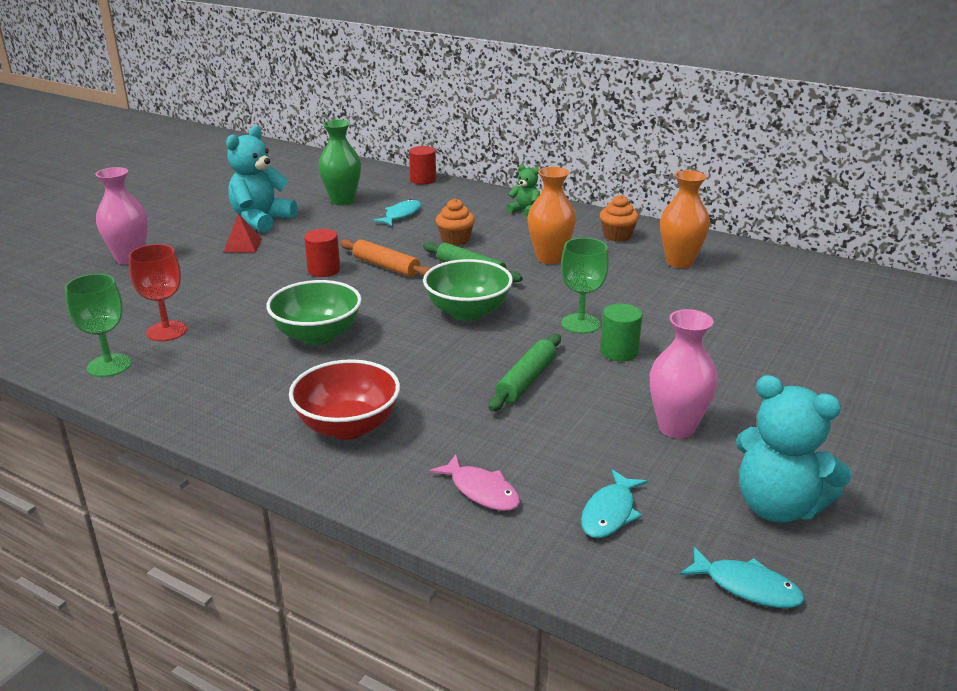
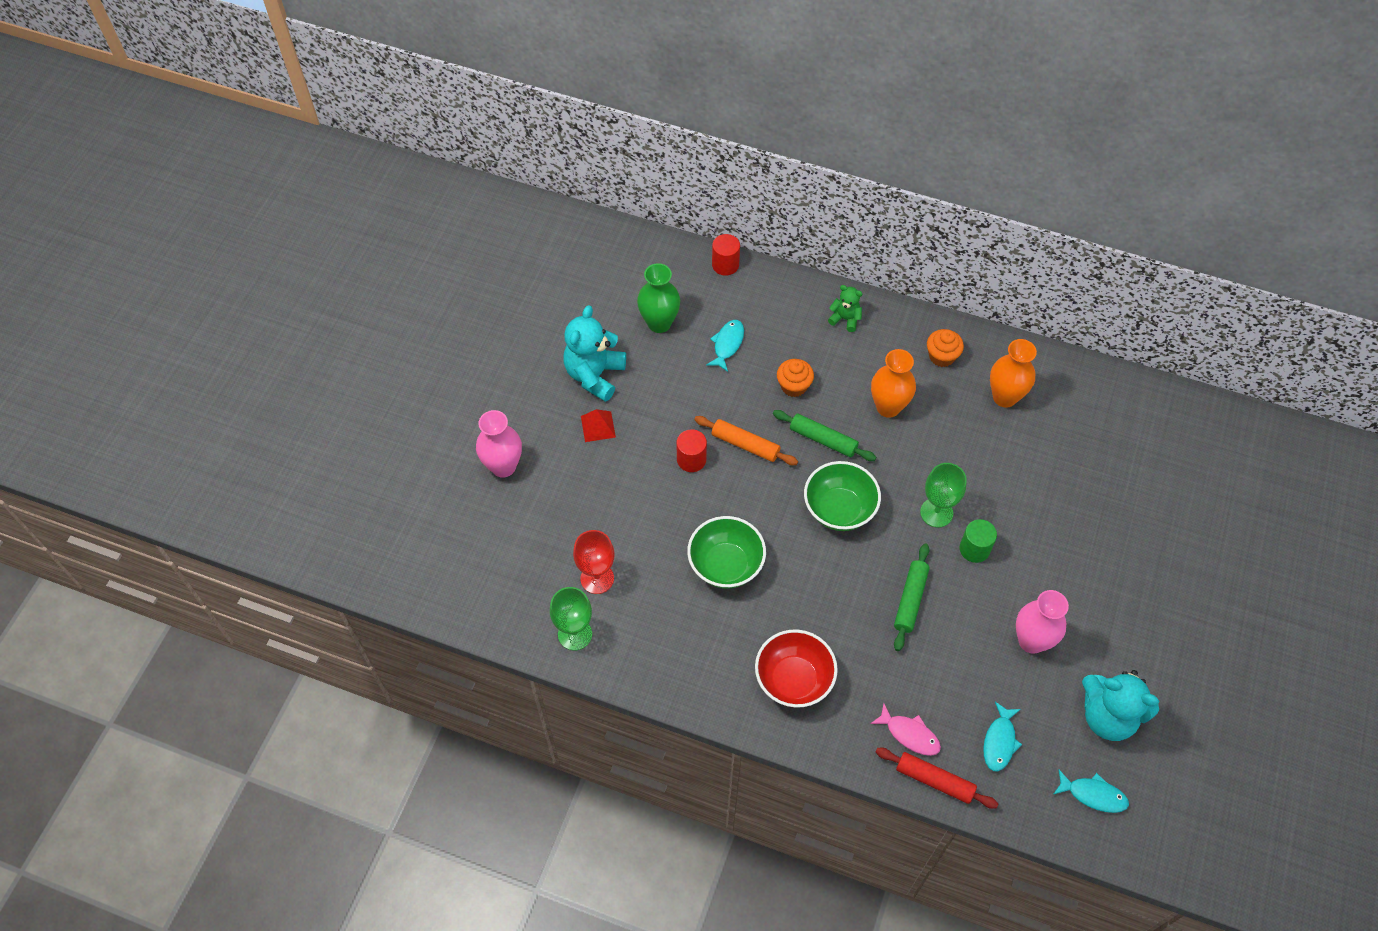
camera: 10 degrees left, 30 degrees up
none -> red rolling pin [876,748,998,809]

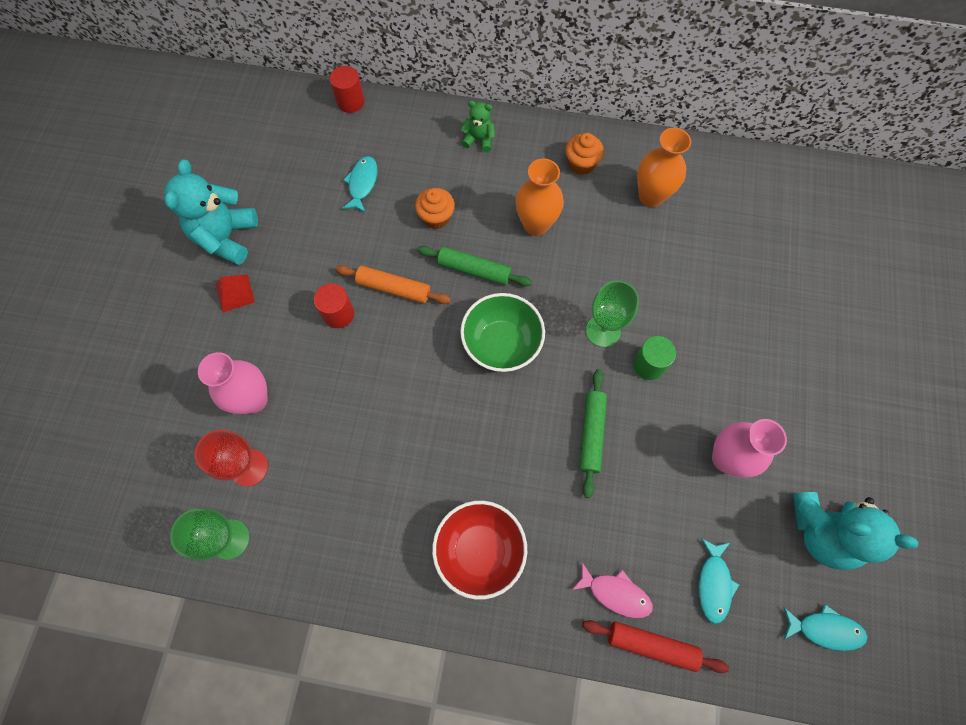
camera: 10 degrees left, 10 degrees up
pink vase [476,410,522,478] -> pink vase moved to [198,352,268,414]
green vase [637,263,680,333] -> none
green bowl [687,516,766,589] -> none

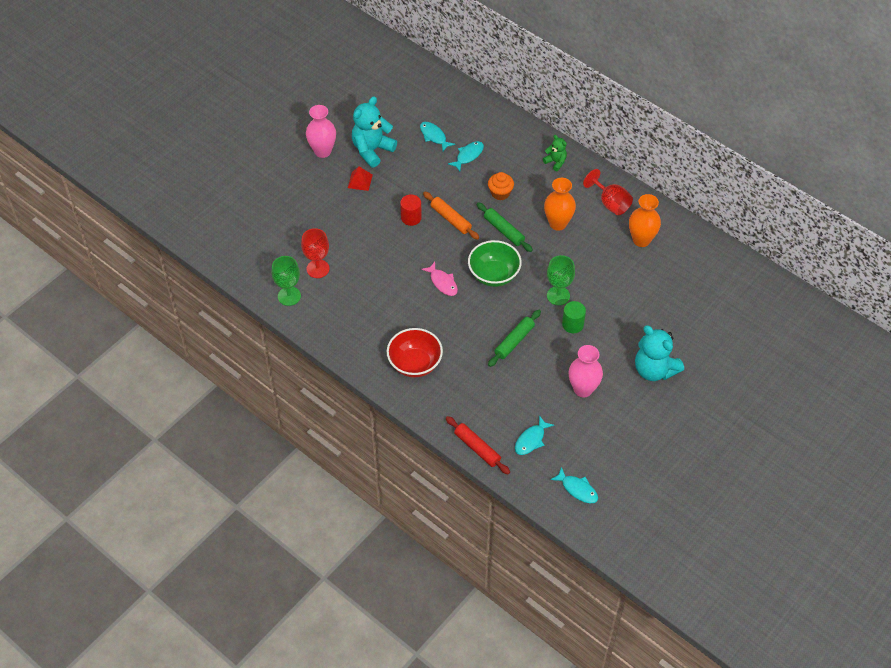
camera: 30 degrees right, 15 degrees down
pink vase [198,352,268,414] -> pink vase moved to [306,105,336,158]
red cylinder [330,66,365,113] -> none
orange cupcake [565,133,604,175] -> red goblet [583,169,633,215]
pink fish [572,562,653,618] -> pink fish moved to [421,262,458,296]
turquoise teddy bear [793,492,918,570] -> turquoise teddy bear moved to [635,326,684,381]
none -> turquoise fish [420,122,455,151]

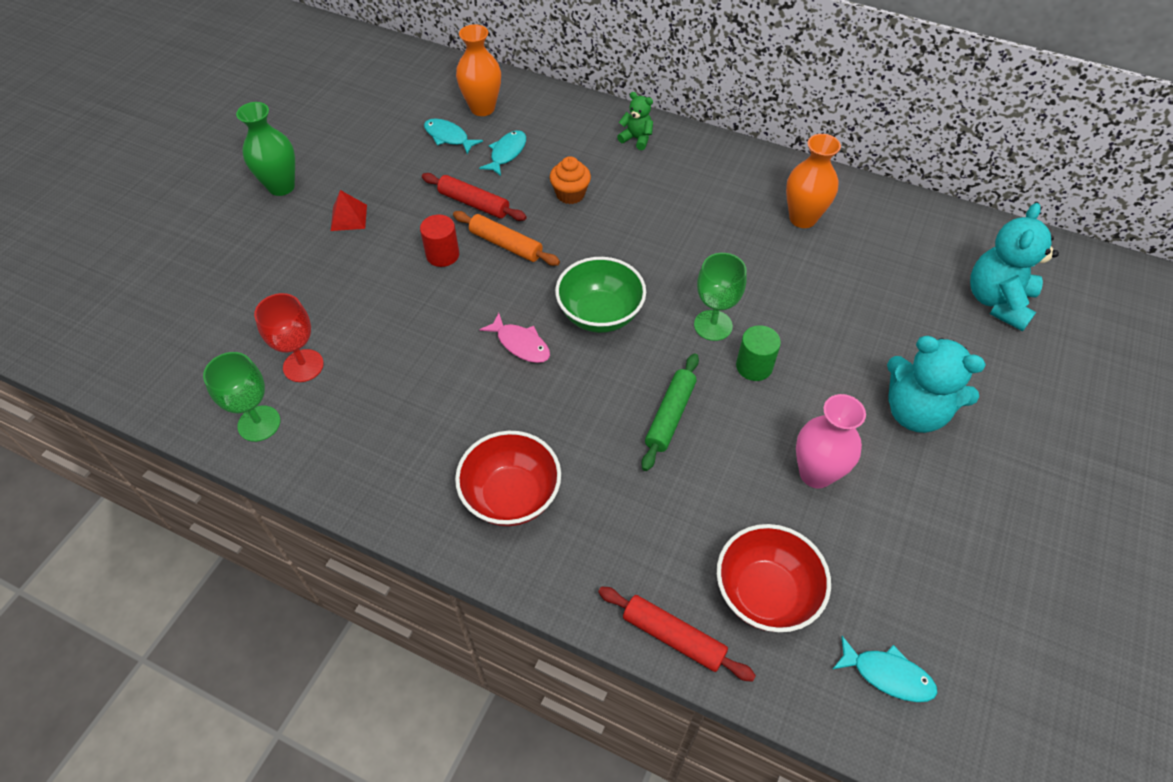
camera: 15 degrees left, 0 degrees up
pink vase [306,105,336,158] -> green vase [236,102,295,196]
turquoise teddy bear [352,96,397,168] -> turquoise teddy bear moved to [970,203,1059,331]
green rolling pin [477,202,533,252] -> none
turquoise fish [515,415,554,455] -> red bowl [717,524,831,632]
orange vase [544,178,576,231] -> orange vase moved to [456,24,501,116]
red goblet [583,169,633,215] -> none
none -> red rolling pin [422,173,527,221]

